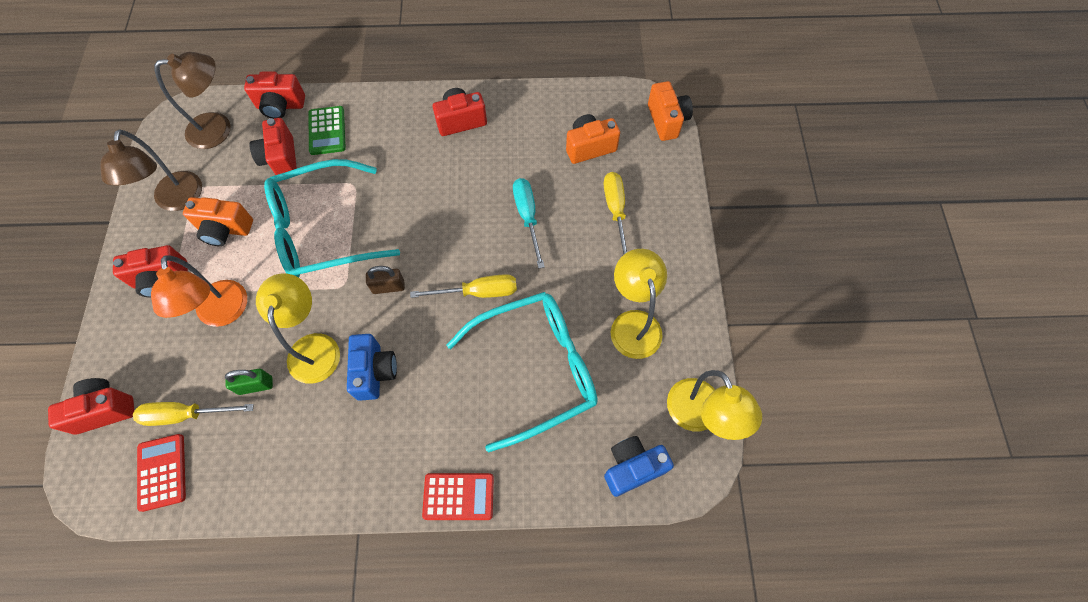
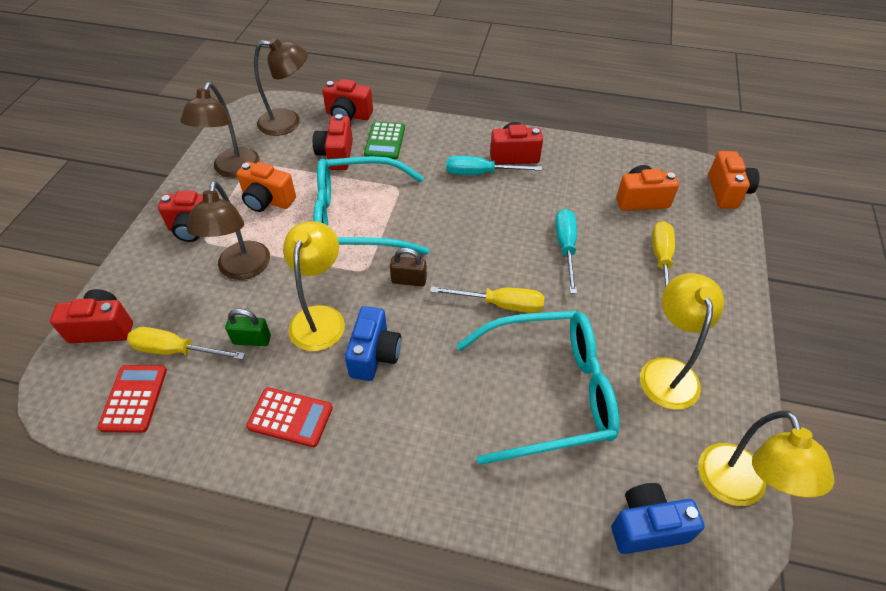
camera: 15 degrees right, 15 degrees down
orange lamp [151,255,247,327] -> brown lamp [187,181,270,280]
red calculator [422,473,494,520] -> red calculator moved to [246,387,333,447]
none -> turquoise screwdriver [446,156,542,175]

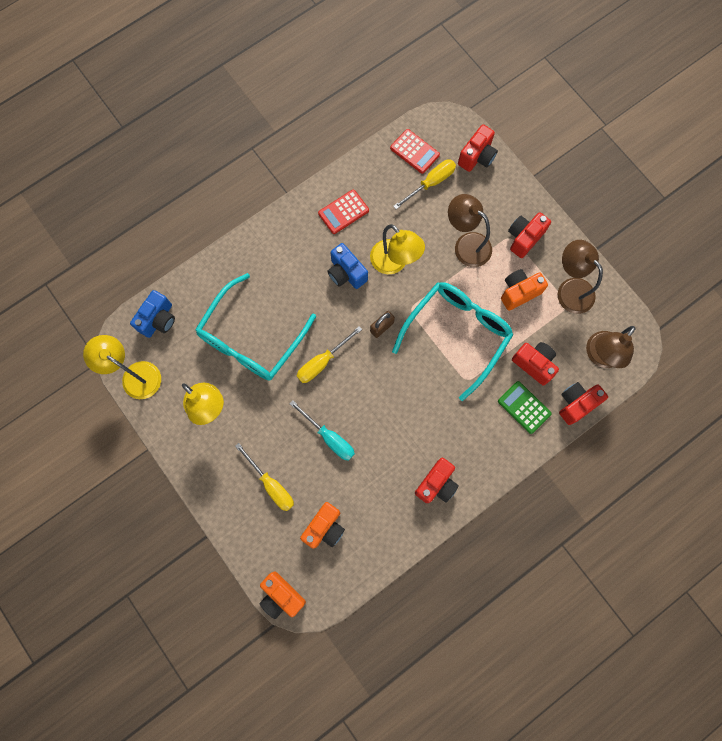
camera: 130 degrees right, 25 degrees up
green padlock [225,309,271,346] -> none
turquoise screwdriver [446,156,542,175] -> none

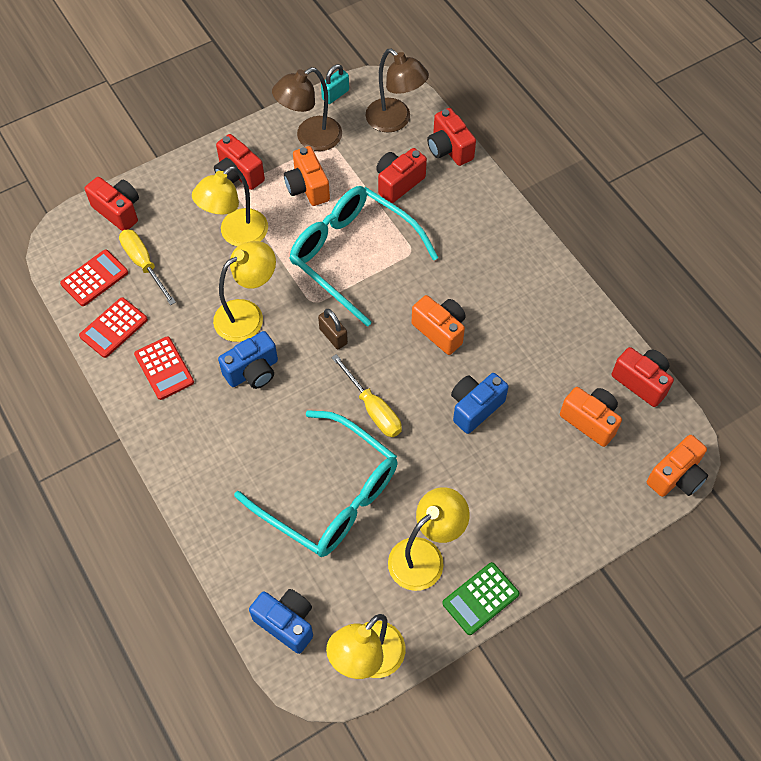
camera: 85 degrees left, 15 degrees down
yellow screwdriver [235,443,294,511] -> none
turquoise screwdriver [289,400,355,461] -> blue camera [451,373,509,434]
red camera [415,458,459,503] -> red camera moved to [612,347,674,407]
brown lamp [448,194,492,267] -> yellow lamp [192,166,268,247]
green calculator [498,381,552,434] -> green calculator moved to [442,562,519,635]
none -> red calculator [79,297,148,358]
none -> turquoise padlock [321,64,349,104]
none -> orange camera [411,295,466,355]

